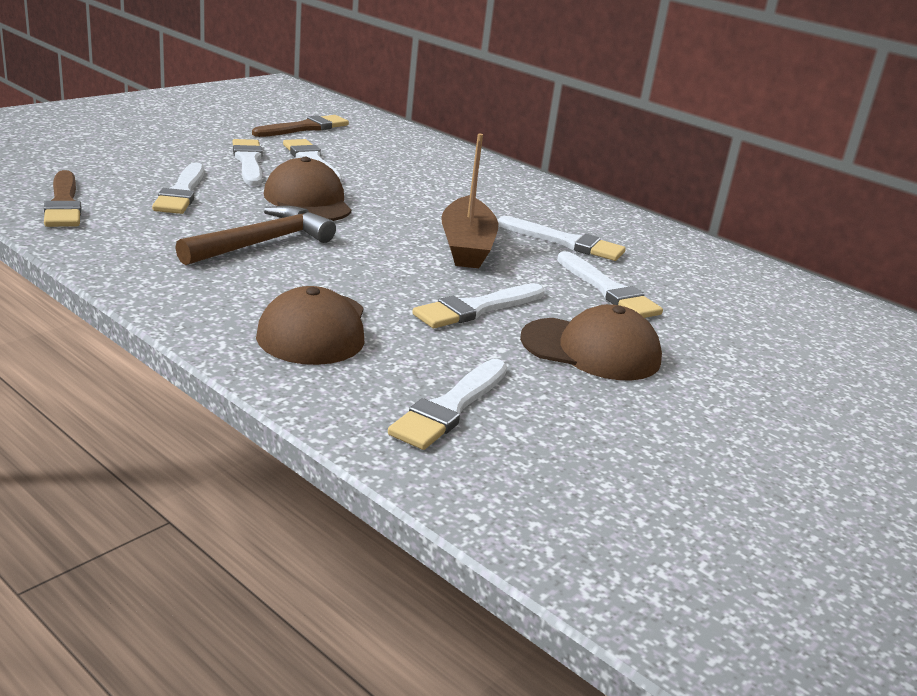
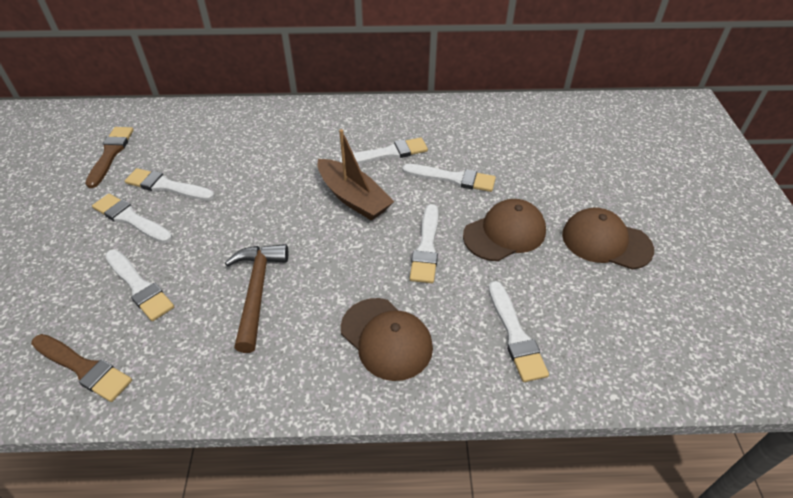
camera: 40 degrees left, 20 degrees up
brown cap [264,157,351,221] -> brown cap moved to [562,208,654,270]

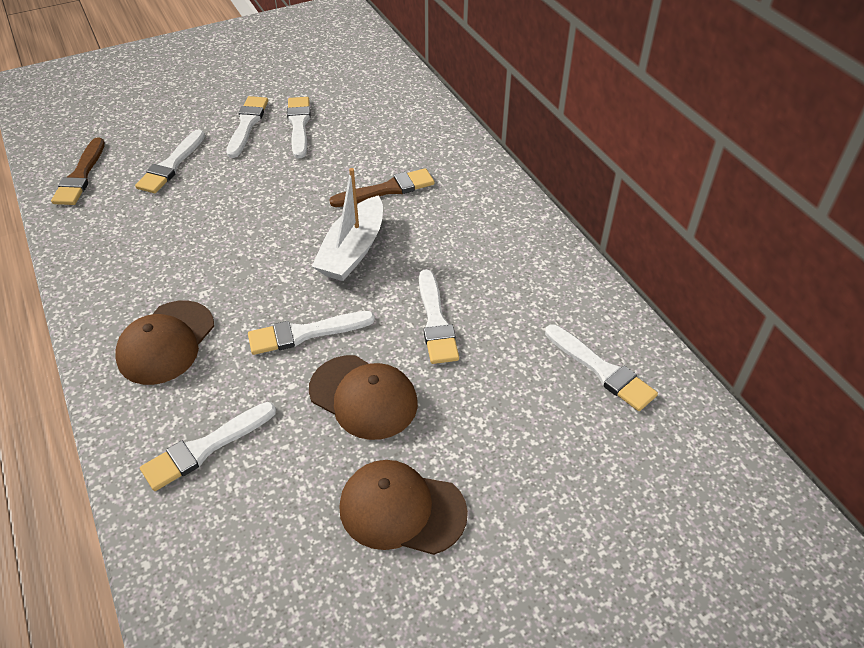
camera: 65 degrees right, 0 degrees up
brown brush [85,127,134,188] -> brown brush moved to [329,168,435,207]
brown hammer [225,244,288,353] -> none
brown boat [318,129,394,221] -> white boat [312,168,383,281]
white brush [339,137,428,164] -> white brush moved to [545,324,658,411]
brown cap [562,208,654,270] -> brown cap turned 75 degrees counterclockwise [339,460,468,555]

